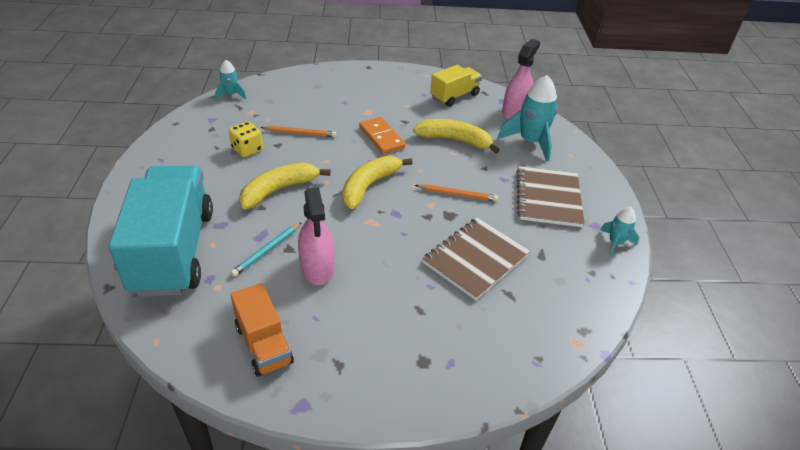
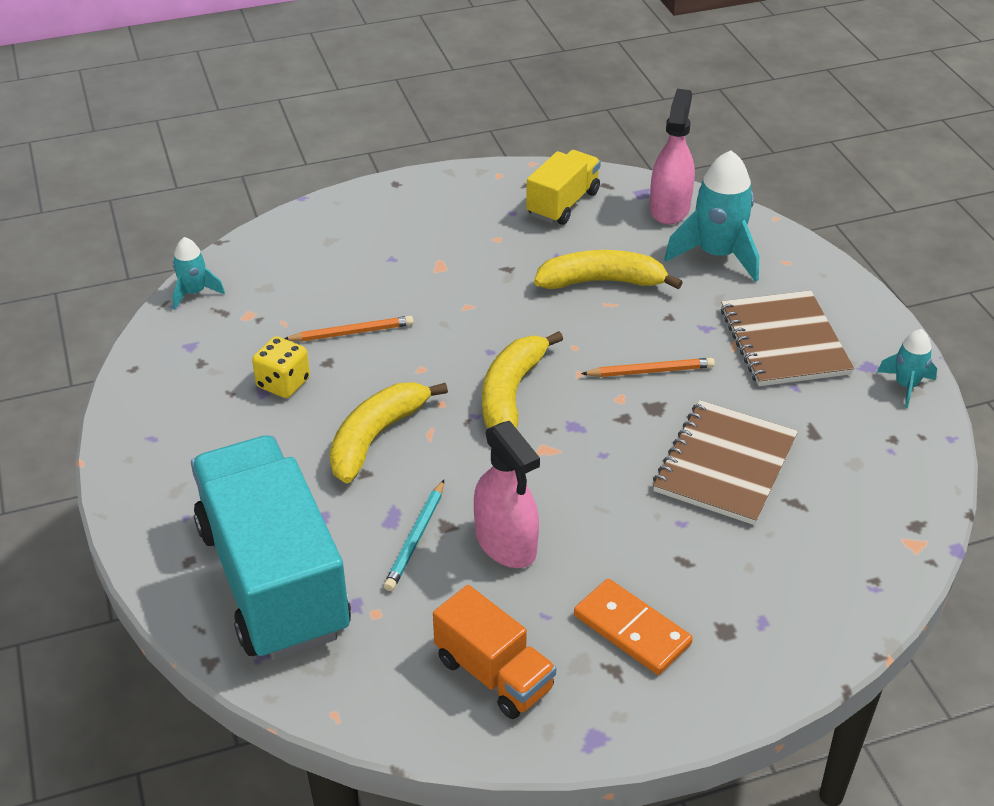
camera: 15 degrees left, 0 degrees up
orange domino [359,117,406,154] -> orange domino moved to [574,579,693,675]

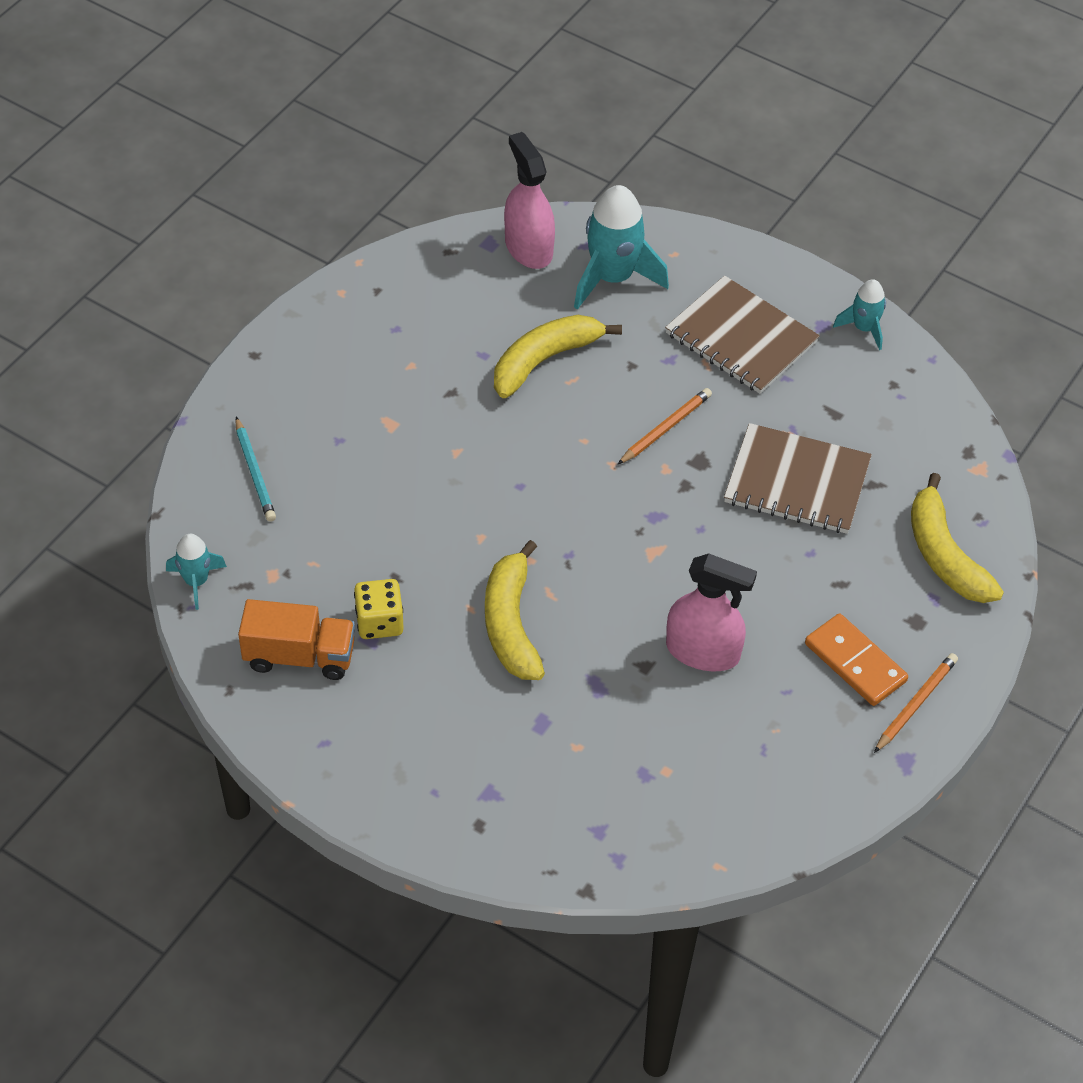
camera: 40 degrees left, 10 degrees up
turquoise truck [191,435,351,661] -> none
orange pencil [284,316,414,341] -> orange pencil moved to [874,653,958,753]
turquoise pencil [384,480,444,591] -> turquoise pencil moved to [235,417,276,522]
orange truck [433,585,556,719] -> orange truck moved to [238,599,355,680]
yellow banana [482,331,563,429] -> yellow banana moved to [911,473,1004,603]
yellow truck [526,150,601,225] -> none
orange domino [574,579,693,675] -> orange domino turned 45 degrees clockwise [805,613,908,706]
brown notebook [653,400,798,525] -> brown notebook turned 60 degrees counterclockwise [724,423,872,534]

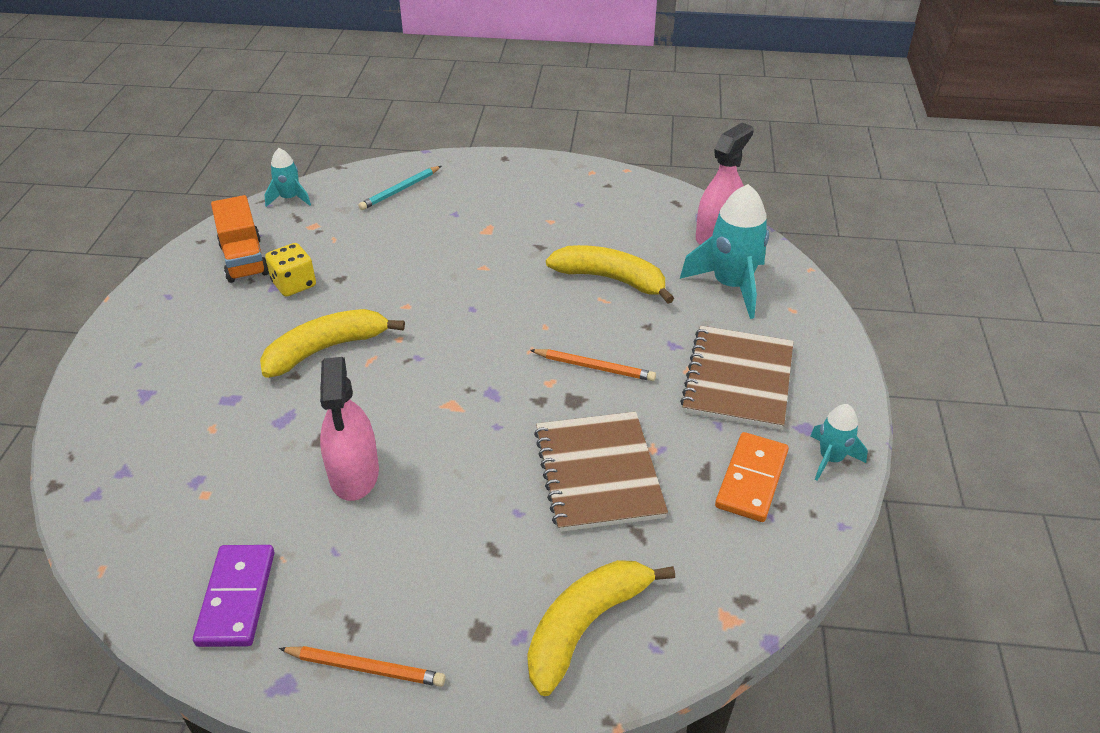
camera: 65 degrees right, 10 degrees down
orange domino [805,613,908,706] -> orange domino moved to [715,432,789,522]
none -> purple domino [193,545,274,647]

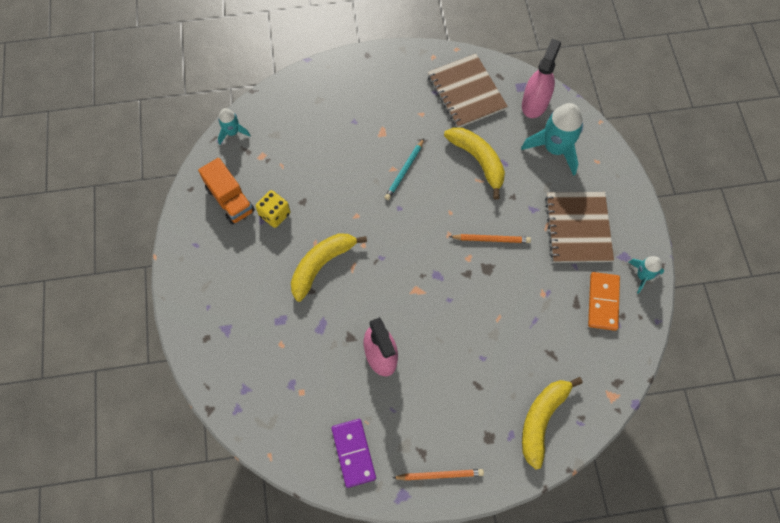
camera: 15 degrees left, 25 degrees up
turquoise pencil [358,166,441,210] -> turquoise pencil moved to [384,139,424,200]
brown notebook [534,412,668,532] -> brown notebook moved to [428,54,508,127]
yellow banana [546,245,674,304] -> yellow banana turned 45 degrees clockwise [444,127,505,200]

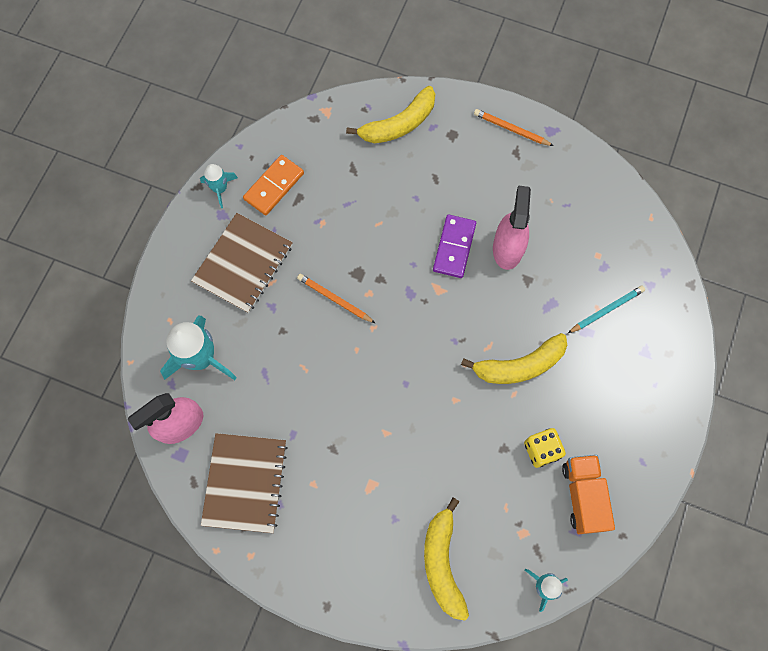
camera: 150 degrees left, 5 degrees up
purple domino [331,419,376,488] -> purple domino moved to [433,215,476,278]
turquoise pencil [384,139,424,200] -> turquoise pencil moved to [568,286,645,333]
yellow banana [444,127,505,200] -> yellow banana moved to [424,498,469,621]

